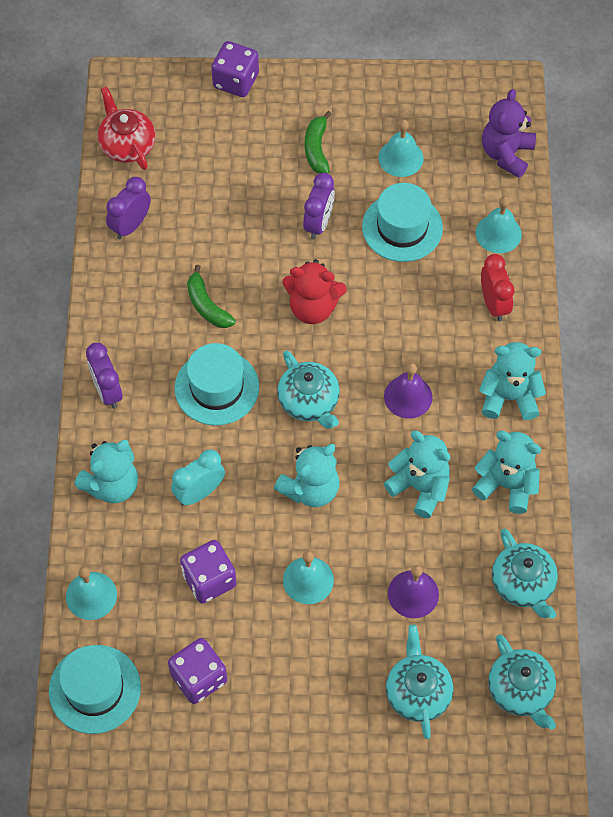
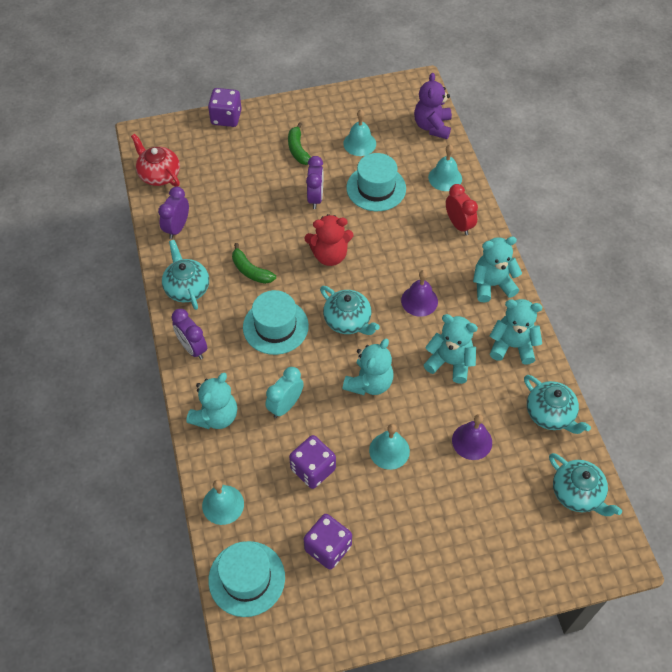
camera: 15 degrees left, 5 degrees down
turquoise teapot [386,625,454,739] -> turquoise teapot moved to [162,240,209,310]

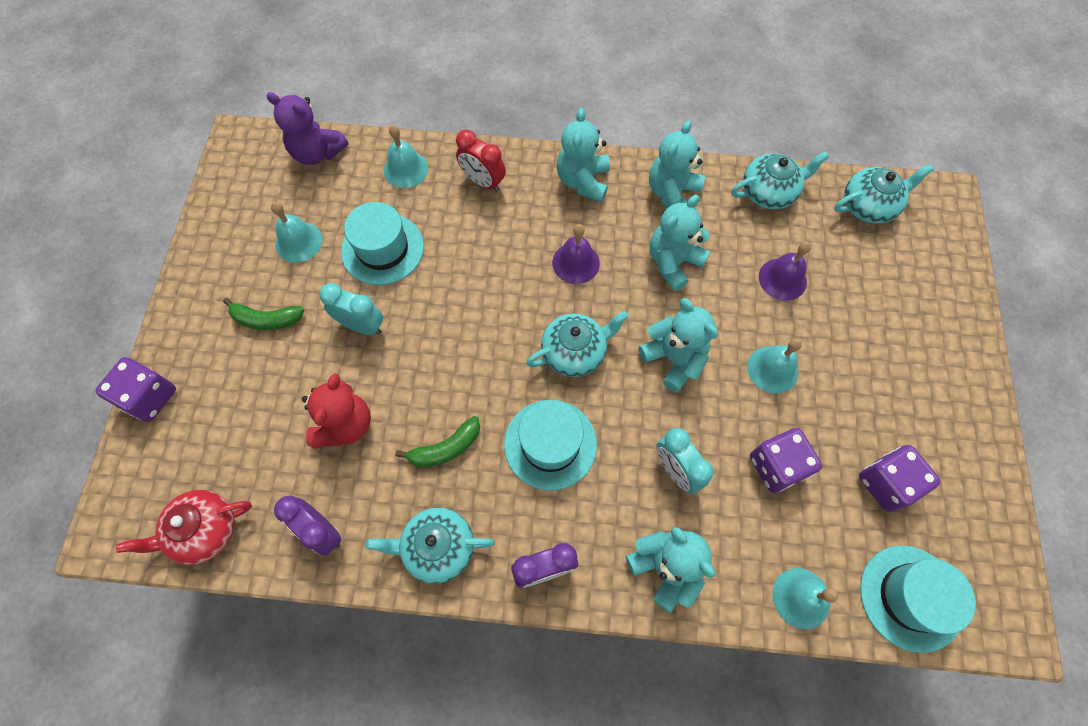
camera: 70 degrees left, 10 degrees up
red teddy bear [305,214,353,266] -> red teddy bear moved to [302,373,371,449]
purple clock [306,156,323,209] -> turquoise clock [319,283,383,335]
red clock [446,184,478,235] -> red clock turned 135 degrees counterclockwise [456,130,506,192]

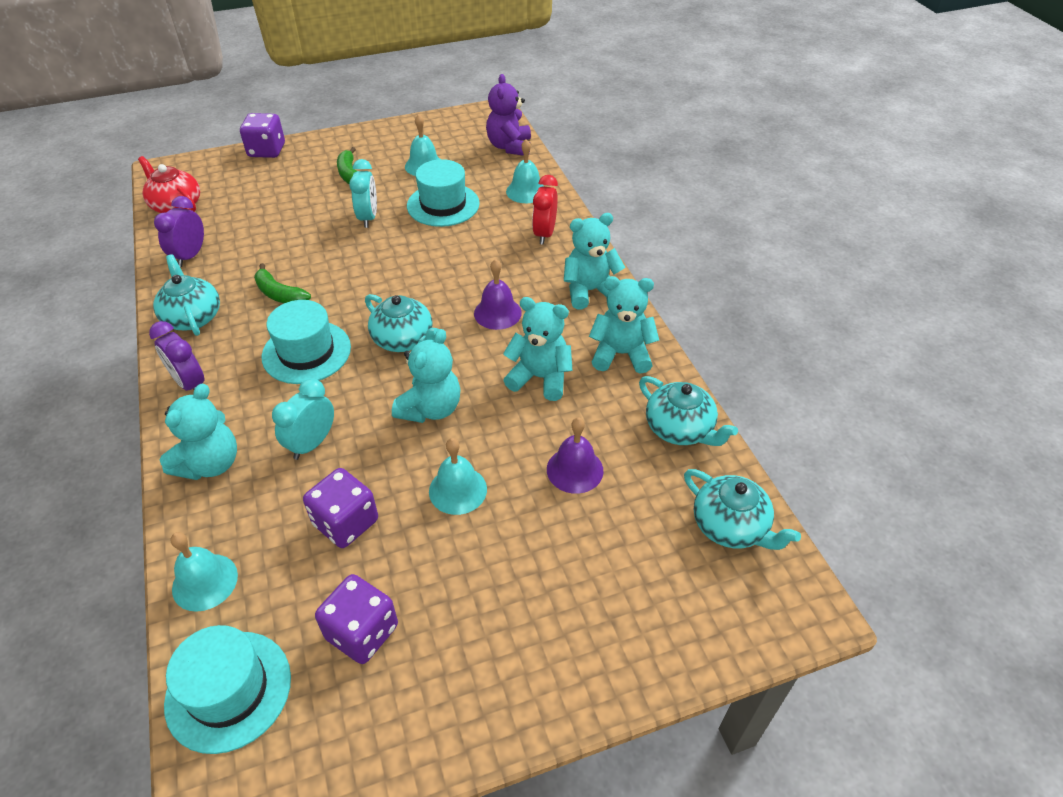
camera: 65 degrees right, 20 degrees down
red teddy bear [302,373,371,449] -> none

